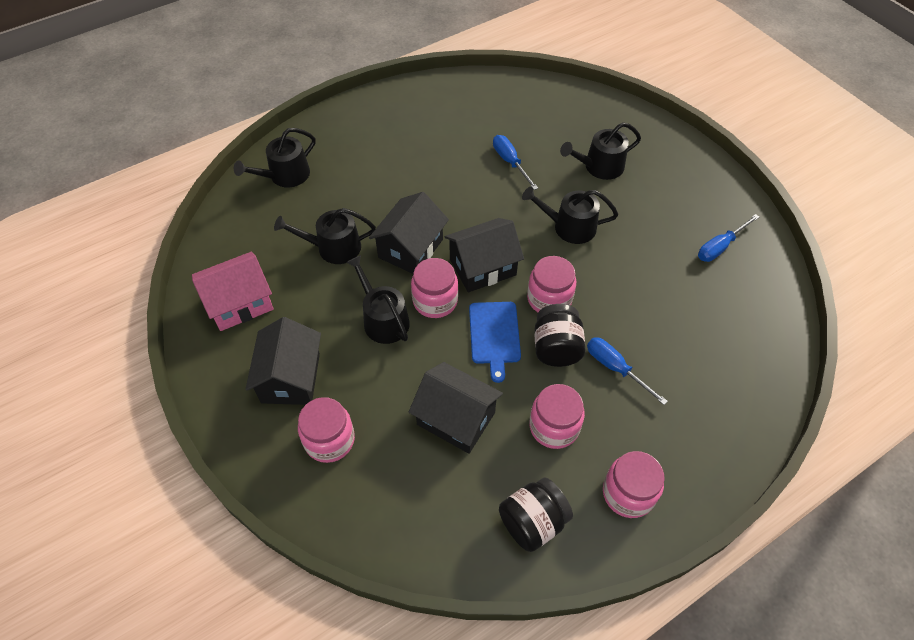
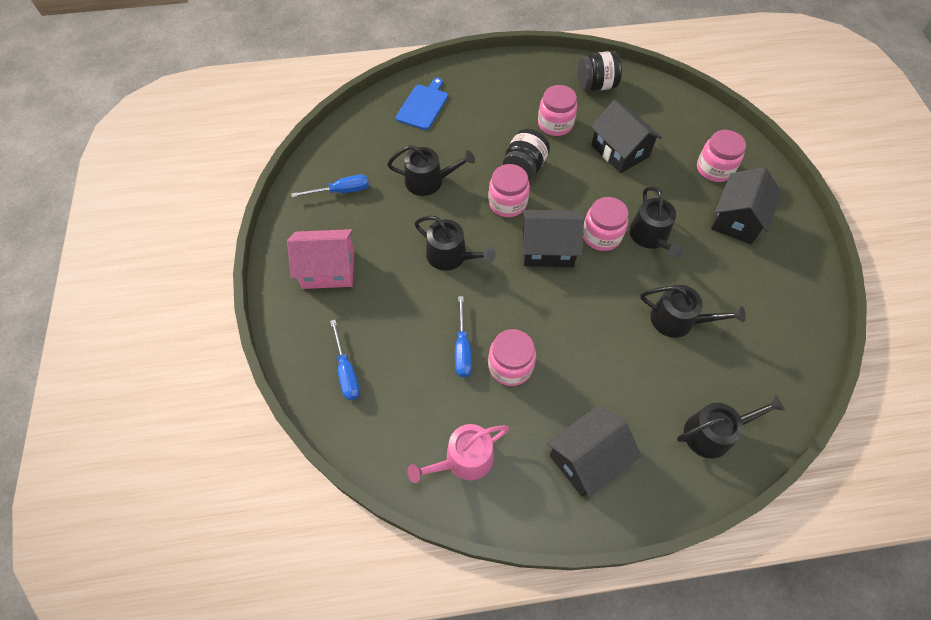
camera: 155 degrees left, 5 degrees up
pink house [192,252,274,331] -> pink house moved to [287,229,354,289]
black house [369,192,449,274] -> black house moved to [547,405,641,497]
blue cutting board [469,302,521,383] -> blue cutting board moved to [396,78,448,130]
black watering can [560,122,641,180] -> black watering can moved to [387,145,475,196]
blue screwdriver [587,337,668,405] -> blue screwdriver moved to [330,320,360,401]
pink jar [603,451,665,518] -> pink jar moved to [488,329,536,386]
none -> pink watering can [407,424,509,483]

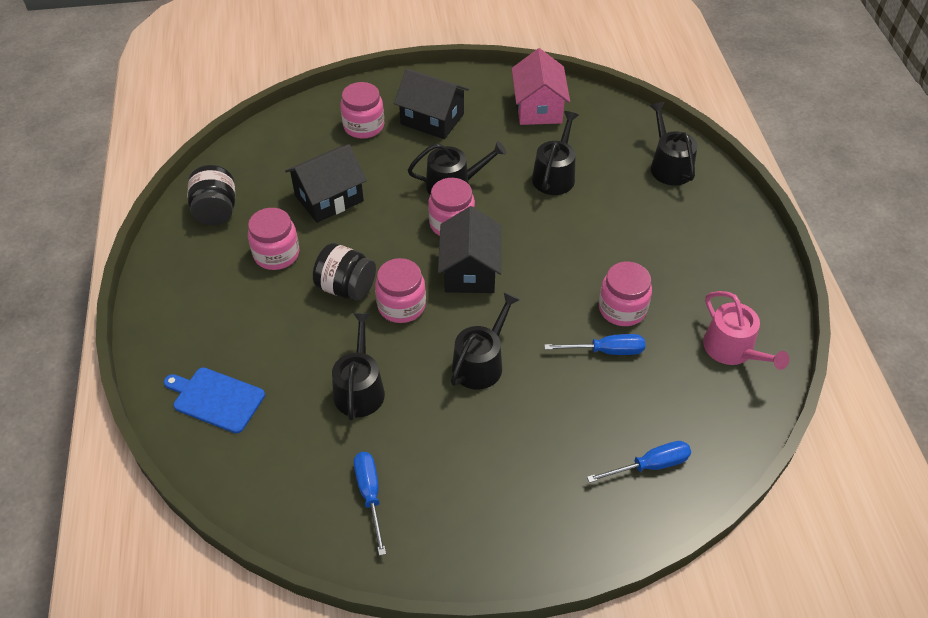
camera: 90 degrees left, 10 degrees down
pink house [287,229,354,289] -> pink house moved to [512,48,570,125]
black house [547,405,641,497] -> none

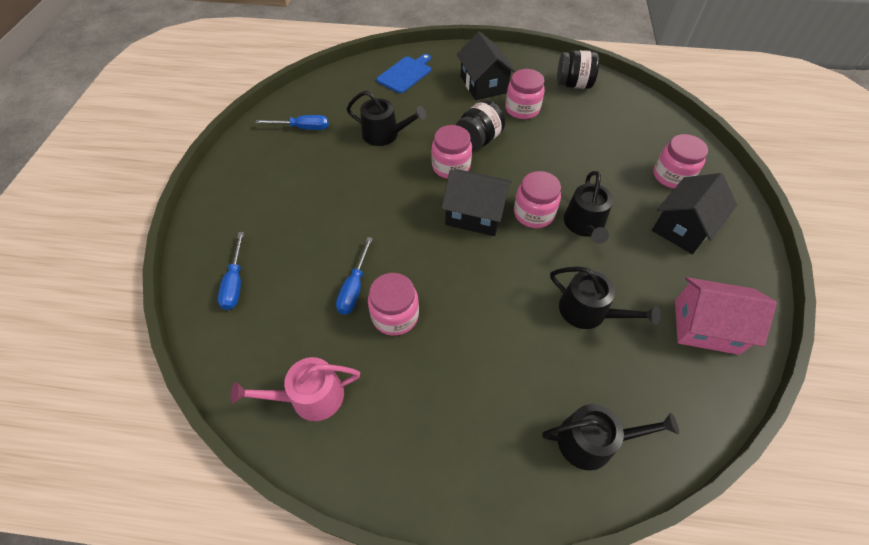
camera: 105 degrees right, 5 degrees up
black house [285,144,367,223] -> black house moved to [457,31,516,100]
black watering can [451,292,520,390] -> none

